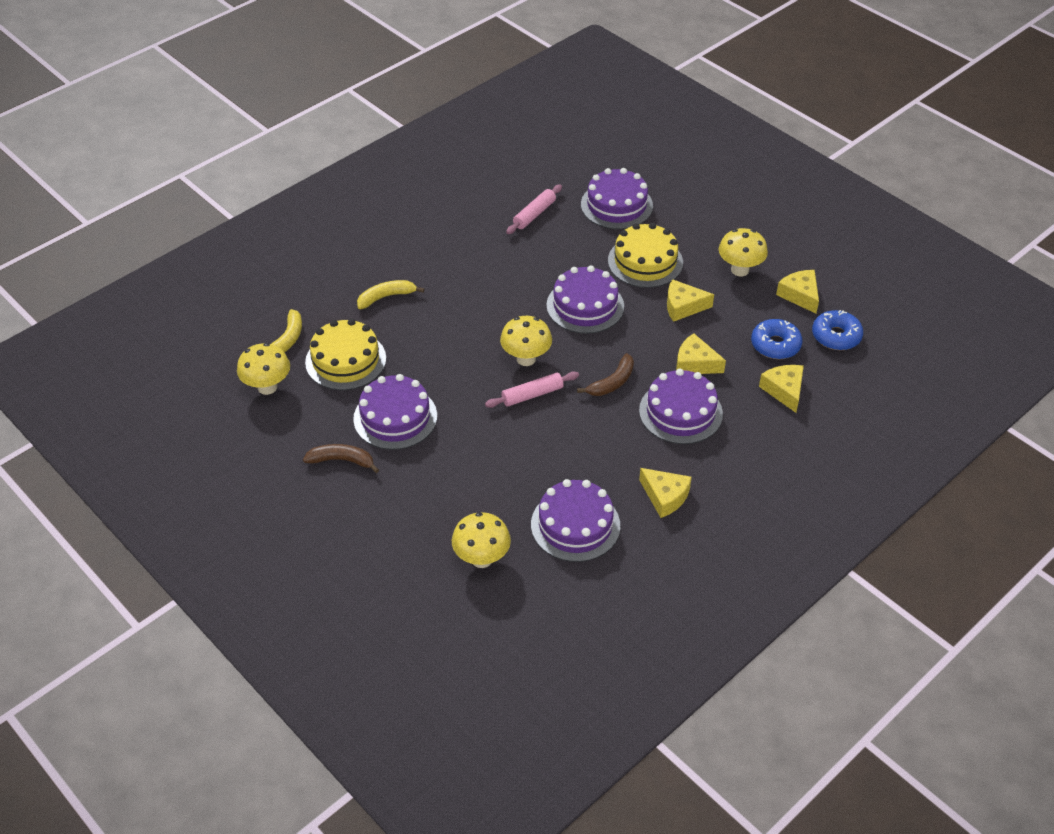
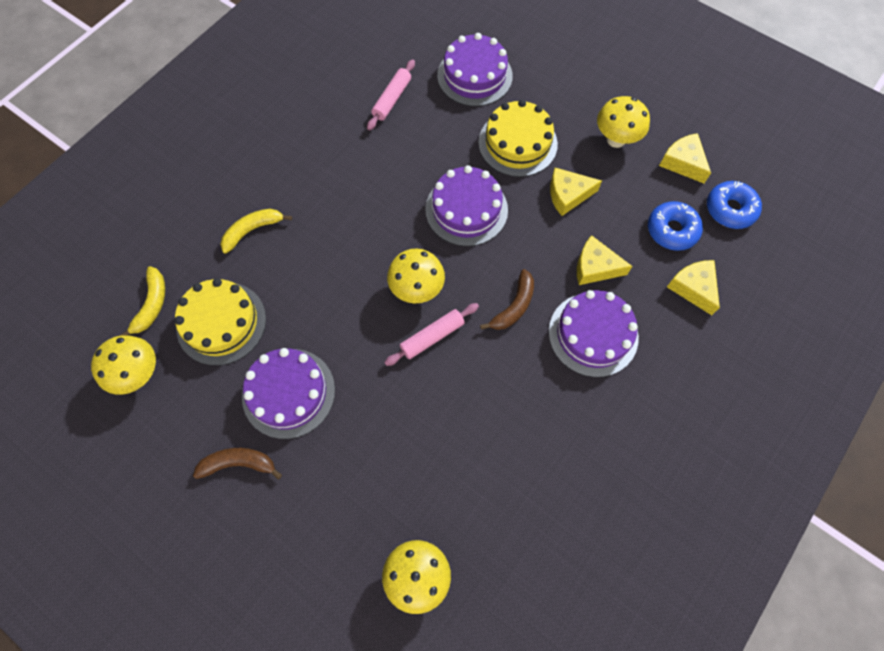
camera: 10 degrees left, 20 degrees up
purple cake [531,479,620,562] -> none
yellow cheese [639,468,692,518] -> none

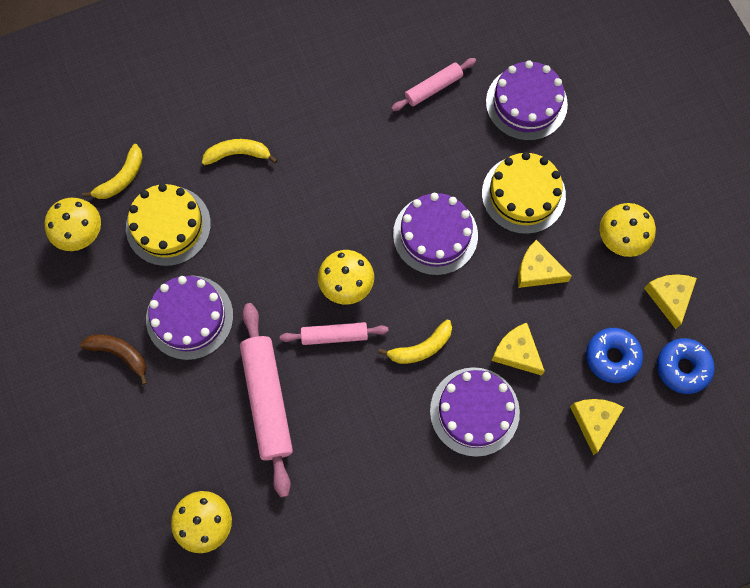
camera: 30 degrees right, 5 degrees up
brown banana [480,269,534,330] -> yellow banana [378,319,452,364]
none -> pink rolling pin [240,303,293,497]

